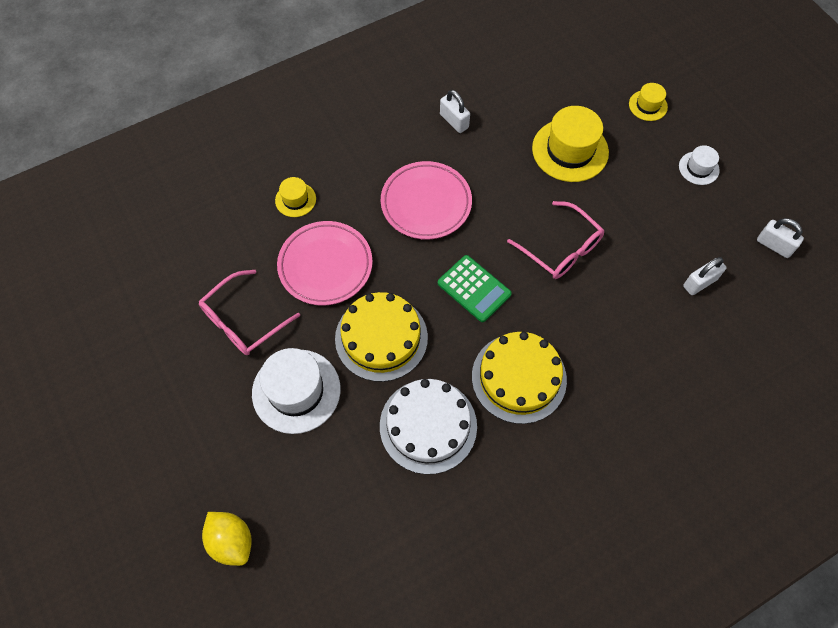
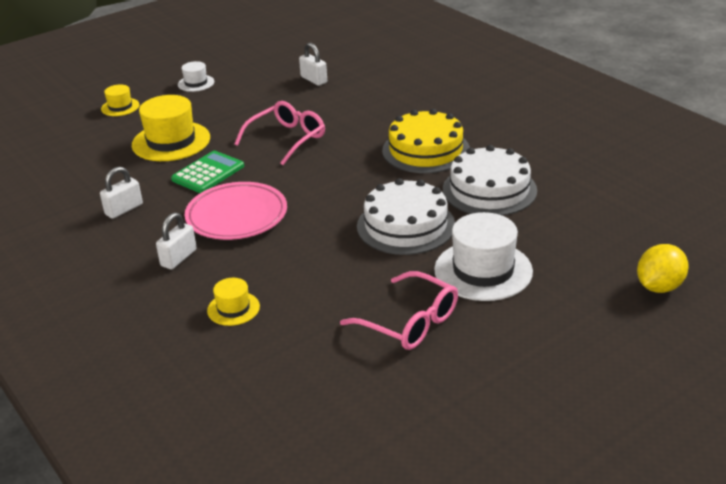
camera: 95 degrees left, 30 degrees down
pink plate [277,221,373,306] -> none
yellow cake [335,292,428,382] -> white cake [357,178,455,255]
green calculator [438,255,512,322] -> green calculator moved to [171,151,244,193]
white padlock [757,218,804,258] -> white padlock moved to [156,213,197,269]

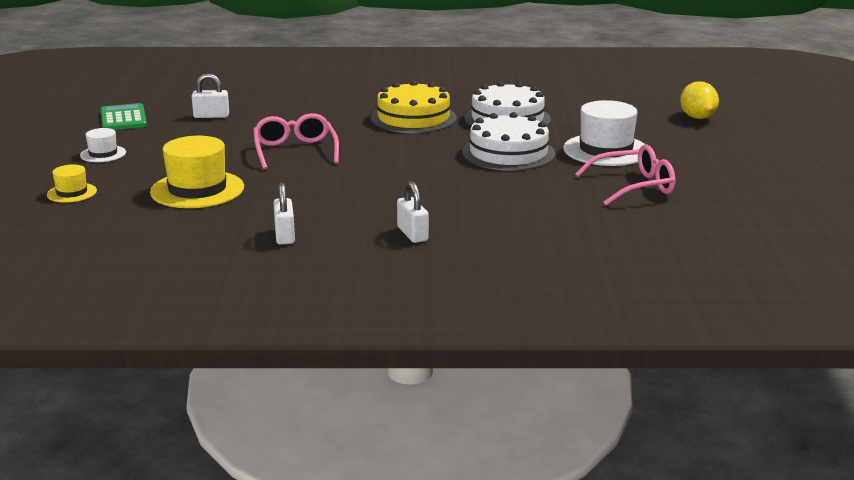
camera: 55 degrees left, 10 degrees down
green calculator [171,151,244,193] -> green calculator moved to [101,103,147,130]
pink plate [185,182,287,240] -> none
yellow hat [207,278,260,326] -> none

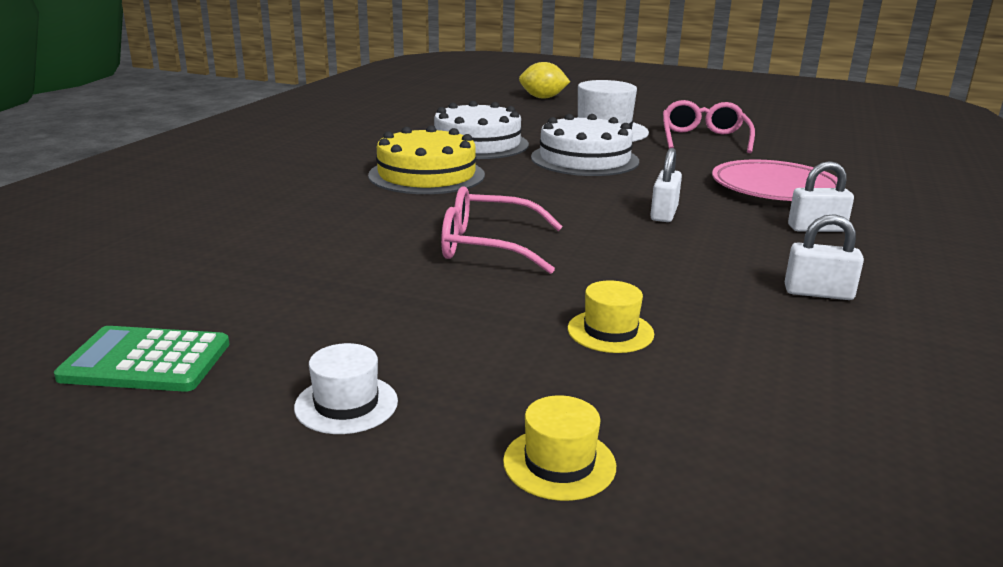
camera: 70 degrees left, 0 degrees up
yellow hat [150,136,244,208] -> yellow hat [568,280,654,353], size x0.52
white padlock [192,73,229,118] -> white padlock moved to [650,148,682,222]
none -> pink plate [712,159,837,201]

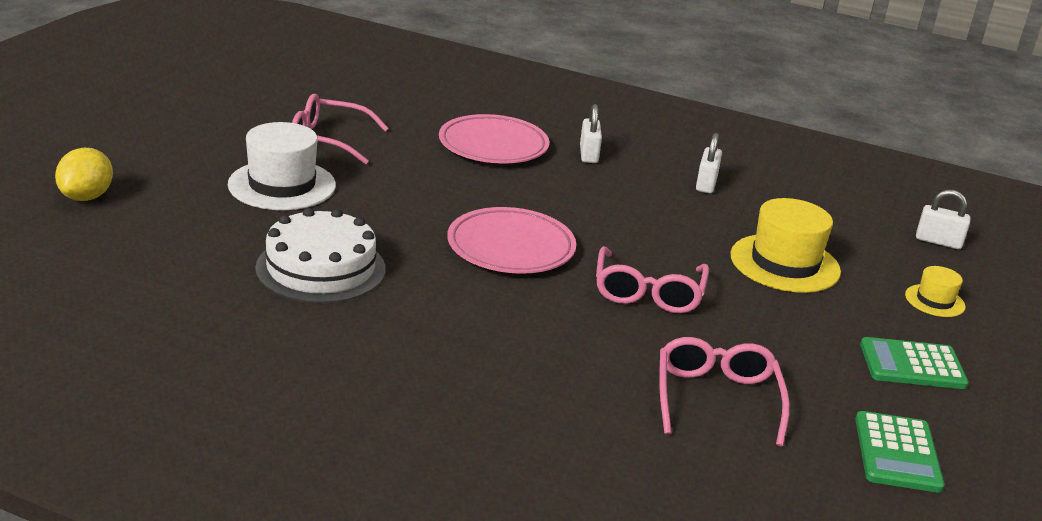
camera: 90 degrees left, 5 degrees up
white hat [294,343,398,434] -> green calculator [860,337,969,389]
yellow cake [368,125,485,194] -> none
white cake [531,114,639,176] -> none
yellow hat [568,280,654,353] -> yellow hat [730,198,841,293], size x1.92
white padlock [650,148,682,222] -> white padlock moved to [916,190,971,249]
none -> pink plate [447,207,576,274]
none -> pink glasses [659,337,790,446]

